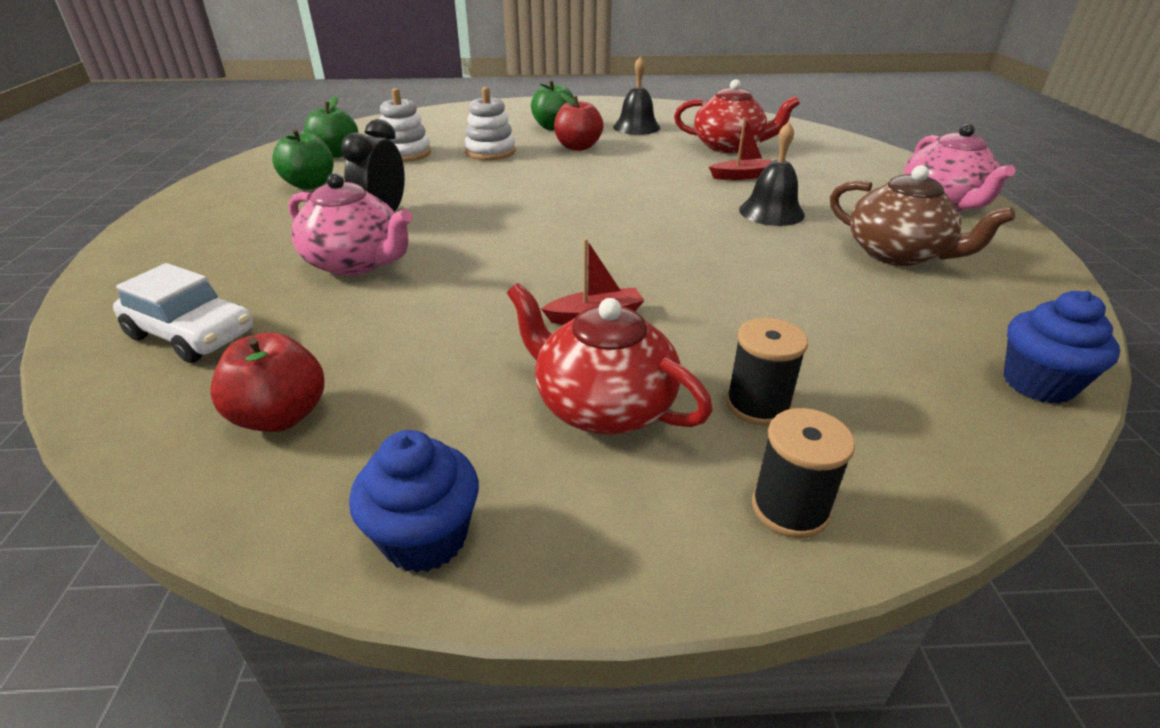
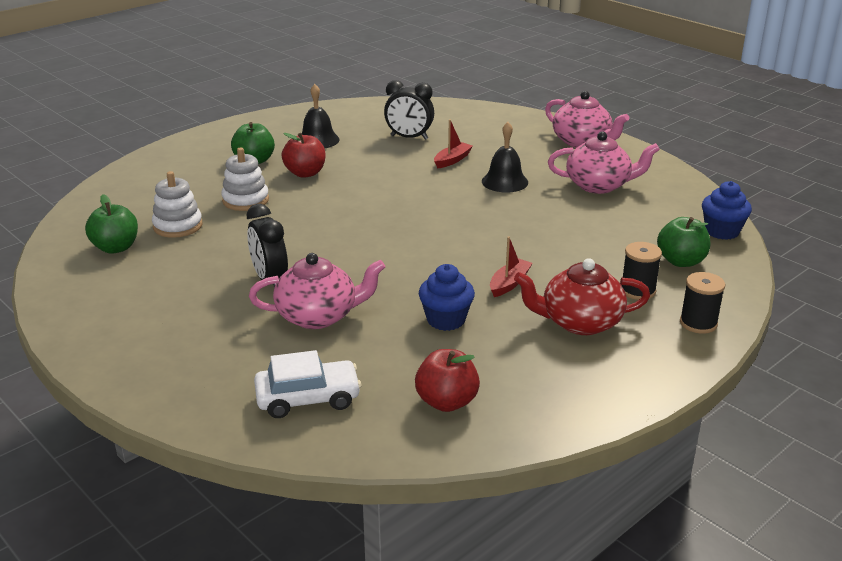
camera: 40 degrees left, 5 degrees down
green apple [272,129,334,190] -> green apple moved to [657,217,710,267]
blue cupcake [349,430,479,573] -> blue cupcake moved to [419,264,475,331]
red teapot [674,79,800,153] -> black clock [384,80,434,140]
brown teapot [830,165,1015,266] -> pink teapot [548,131,660,194]

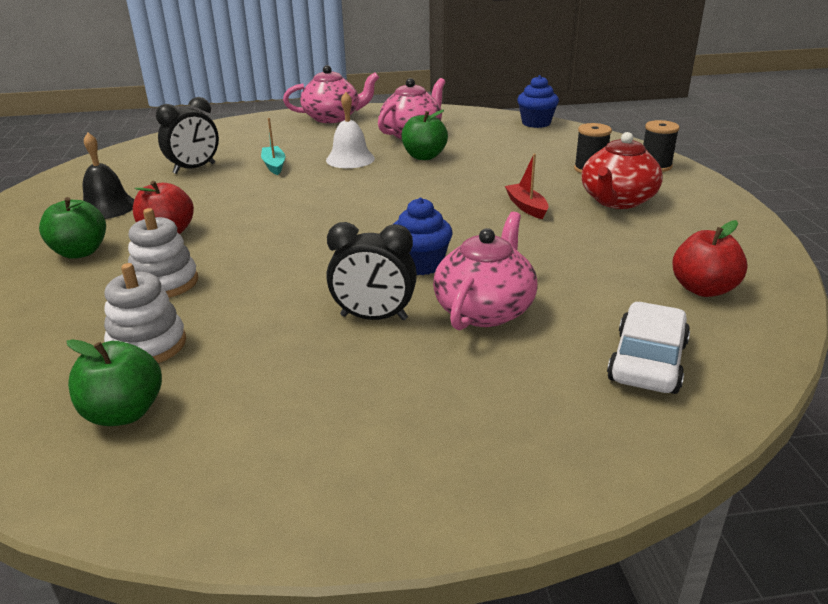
camera: 55 degrees left, 0 degrees up
blue cupcake [419,264,475,331] -> blue cupcake moved to [394,198,453,275]
red boat [434,119,473,168] -> turquoise boat [261,118,285,175]
black bell [482,122,528,193] -> white bell [326,92,375,168]
green apple [657,217,710,267] -> green apple moved to [401,110,448,160]

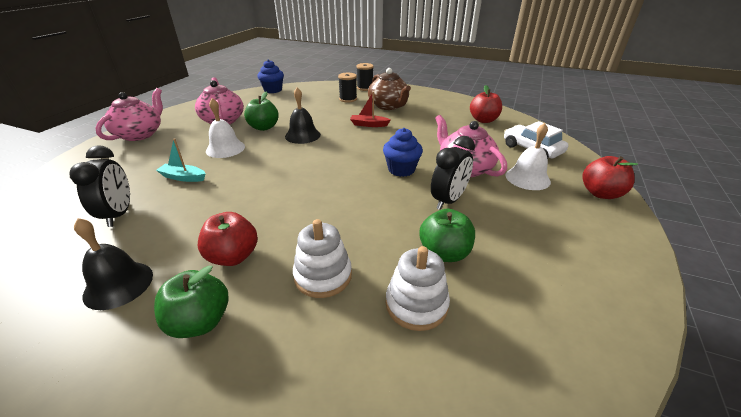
camera: 60 degrees left, 5 degrees up
green apple [67,339,162,426] -> green apple moved to [419,209,475,262]
red teapot [582,132,663,209] -> brown teapot [368,68,411,110]
none -> black bell [285,87,321,144]
none -> white bell [505,123,551,190]
none -> red apple [582,156,638,199]

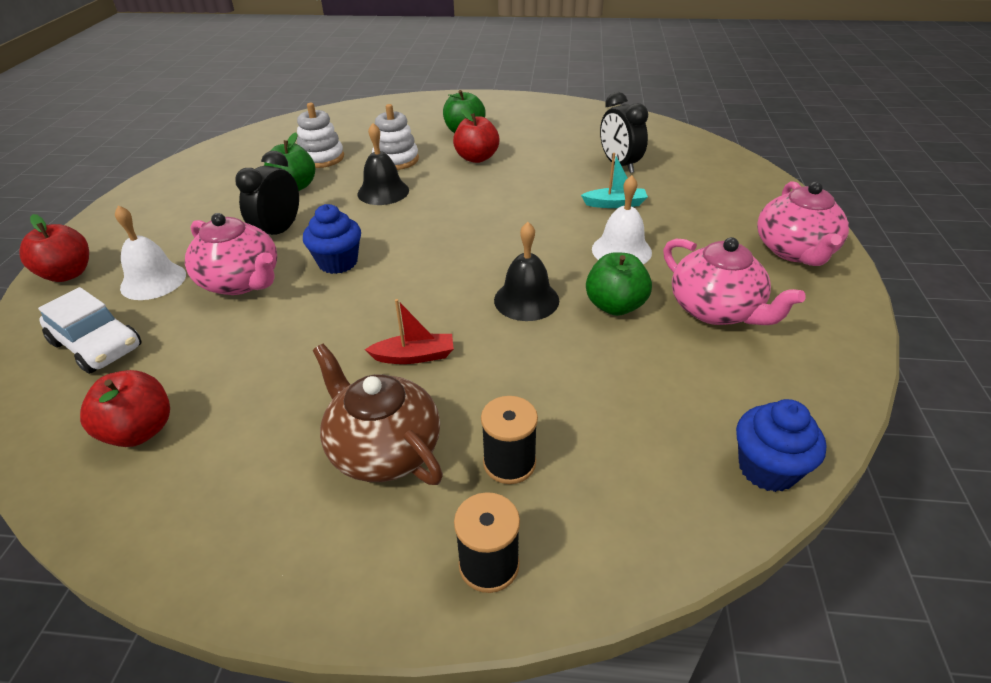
camera: 165 degrees right, 5 degrees up
black bell [74,218,153,310] -> black bell moved to [357,123,409,205]

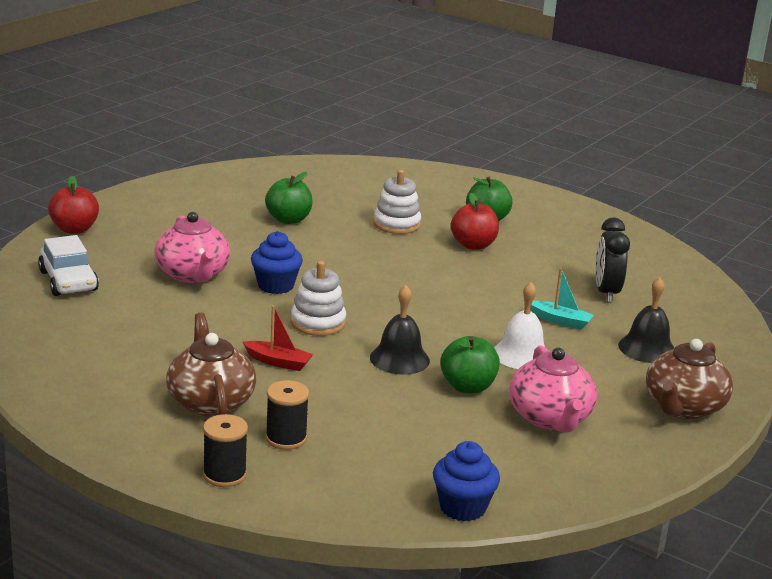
camera: 25 degrees right, 15 degrees down
red apple [80,370,170,447] -> none
white bell [115,205,186,300] -> none
black clock [235,151,299,235] -> none
white stacking toy [297,103,344,168] -> white stacking toy moved to [291,261,346,336]
black bell [357,123,409,205] -> black bell moved to [618,277,674,363]
pink teapot [757,181,849,266] -> brown teapot [646,339,733,419]

